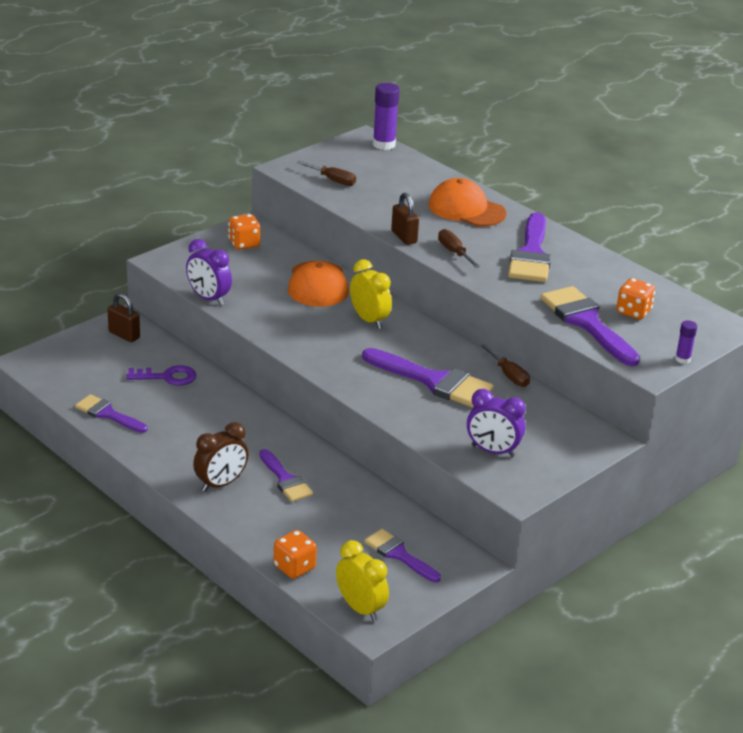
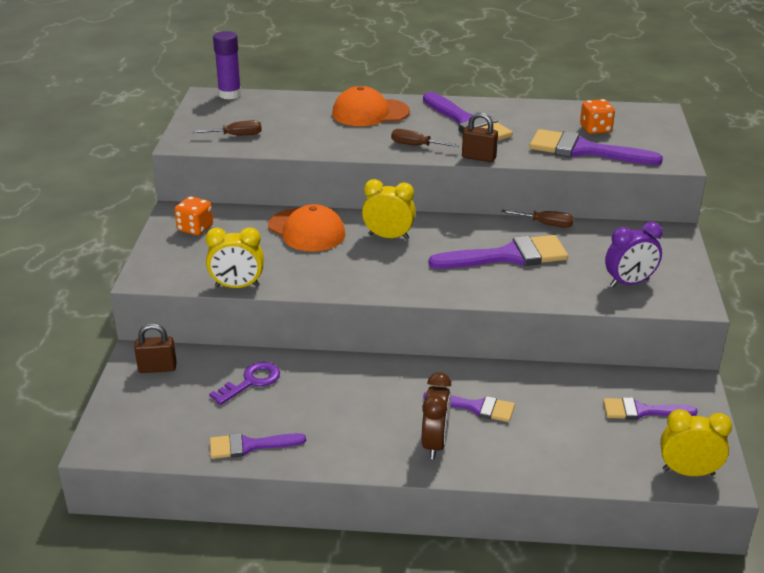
camera: 40 degrees left, 0 degrees up
purple clock [186,239,232,305] -> yellow clock [206,227,264,288]
orange dice [274,530,317,579] -> none
brown padlock [391,193,419,245] -> brown padlock moved to [462,112,498,162]
purple glue stick [675,320,697,364] -> none

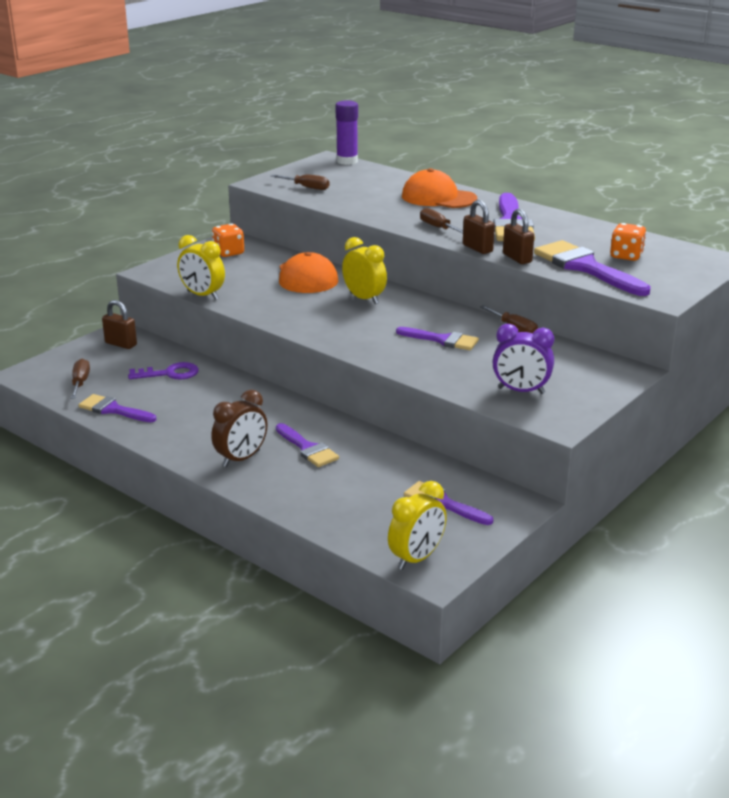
camera: 35 degrees right, 5 degrees down
purple brush [429,235,568,269] -> purple brush [396,327,479,350], size x0.60
yellow clock [660,409,732,476] -> yellow clock turned 90 degrees clockwise [388,481,447,570]
none -> brown screwdriver [70,359,90,399]
none -> brown padlock [503,209,534,264]

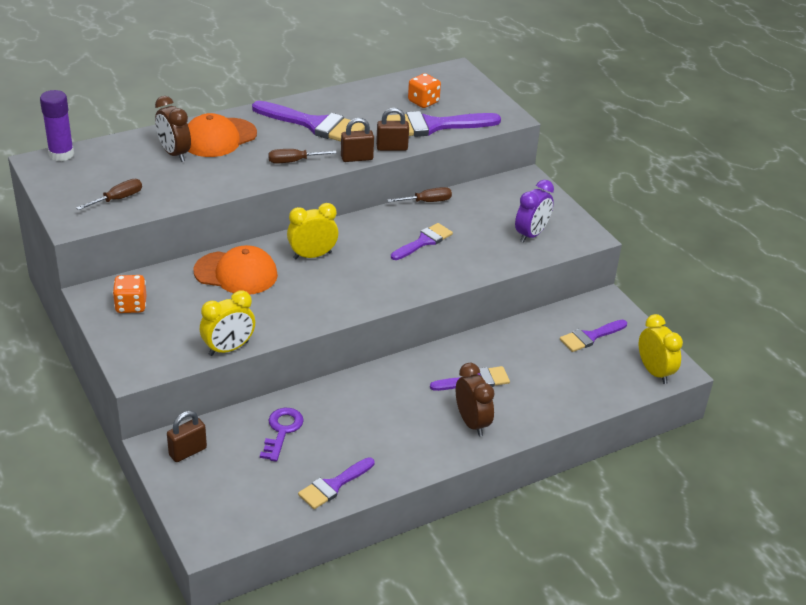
camera: 70 degrees left, 10 degrees up
brown screwdriver [70,359,90,399] -> none
none -> brown clock [155,96,191,162]

